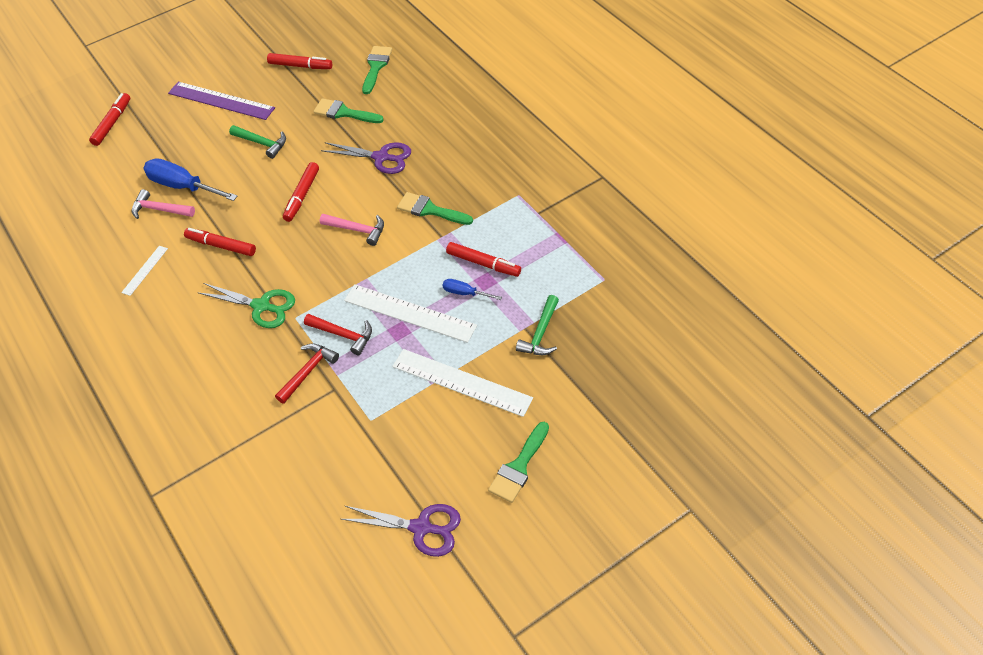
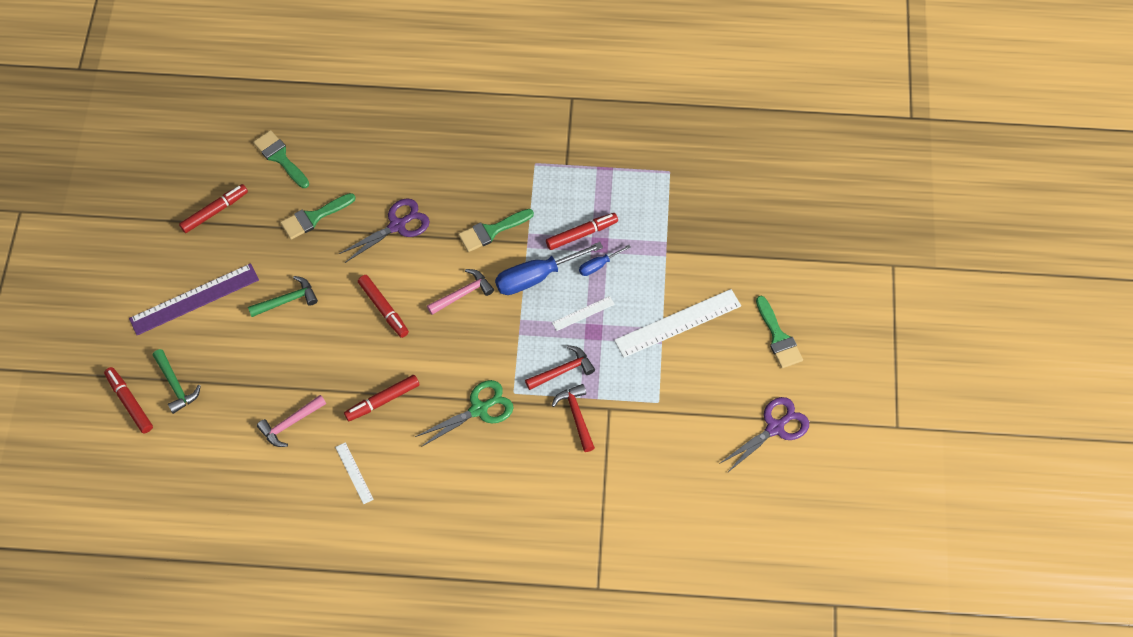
camera: 55 degrees left, 10 degrees up
blue screwdriver [143,158,238,201] -> blue screwdriver moved to [495,242,603,295]
white ruler [344,284,477,343] -> white ruler [552,296,615,331], size x0.50
green hammer [516,295,559,355] -> green hammer moved to [153,349,201,414]

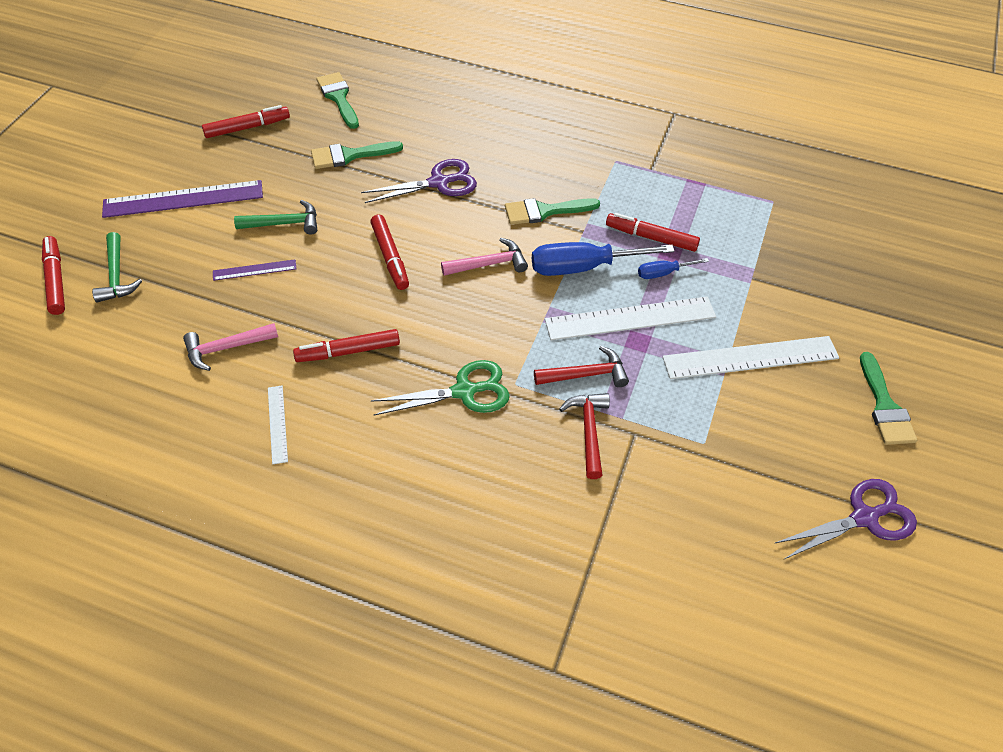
camera: 15 degrees right, 10 degrees down
red marker [546,213,618,250] -> red marker turned 150 degrees counterclockwise [606,213,700,252]
white ruler [552,296,615,331] -> white ruler [545,296,716,340], size x2.02
none -> purple ruler [213,259,296,281]

